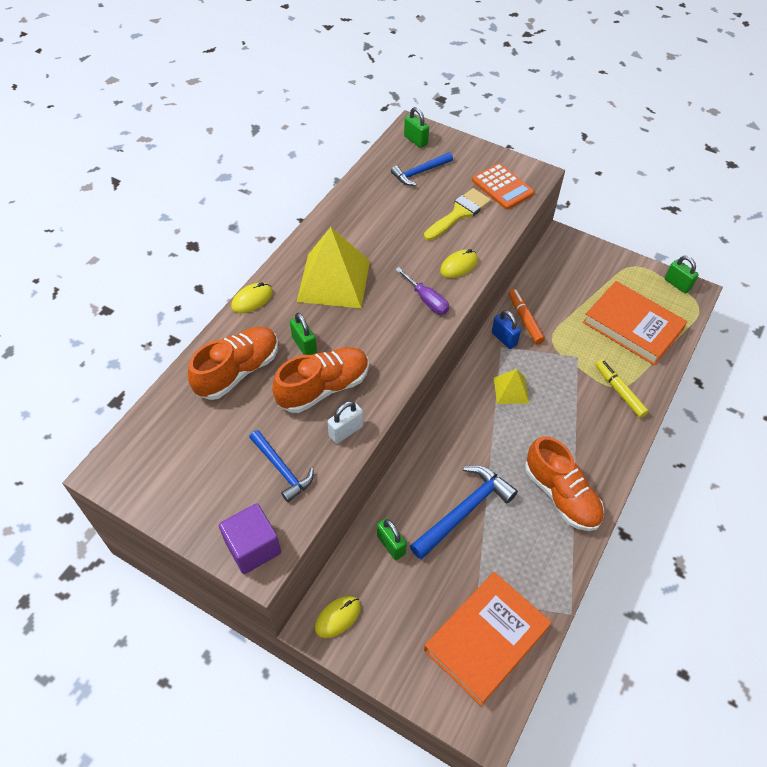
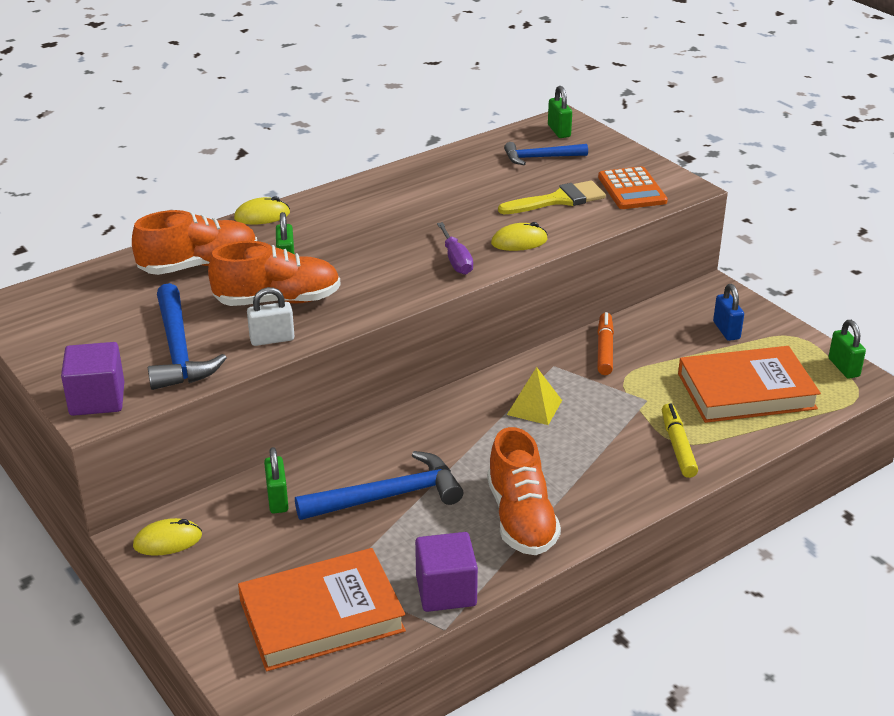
camera: 25 degrees right, 20 degrees down
blue hammer [249,430,314,502] -> blue hammer [148,283,227,390], size x1.57
yellow pyramid [297,227,370,308] -> none
blue padlock [492,310,521,349] -> blue padlock moved to [713,284,744,341]
orange book [583,281,688,365] -> orange book turned 75 degrees counterclockwise [678,346,821,423]
none -> purple cube [415,532,478,612]

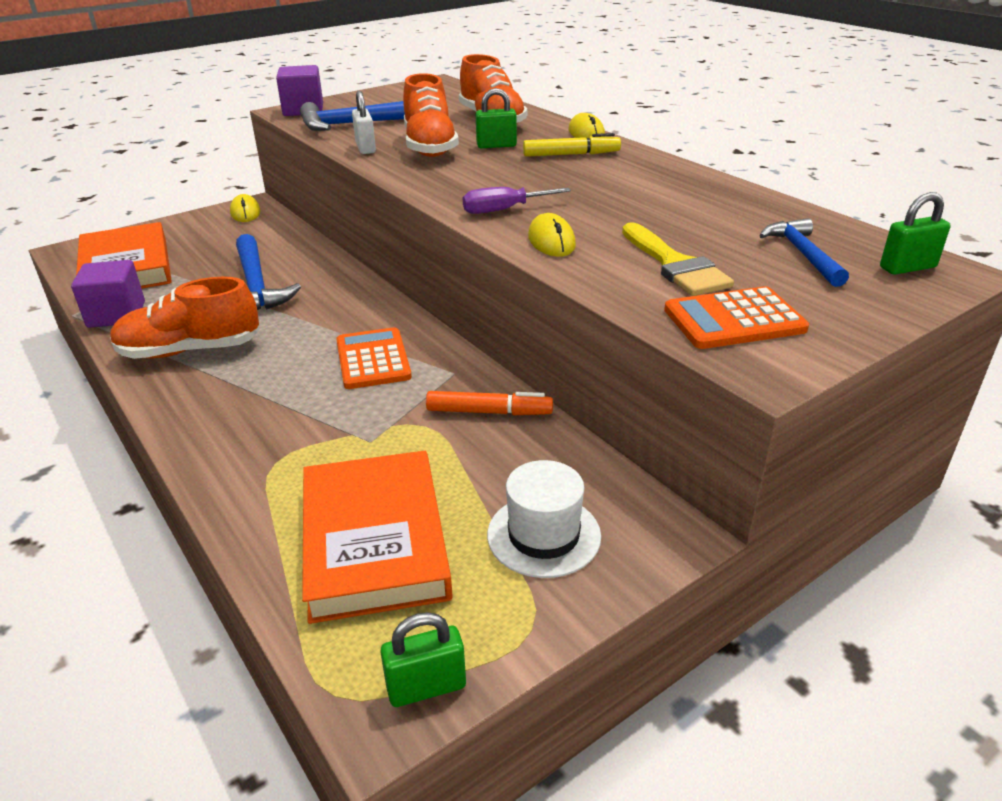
camera: 90 degrees right, 0 degrees up
green padlock [264,447,289,513] -> none
yellow pyramid [507,367,562,425] -> orange calculator [336,327,412,389]
yellow marker [662,403,698,478] -> yellow marker moved to [523,133,621,157]
blue padlock [713,284,744,341] -> white hat [487,460,601,578]

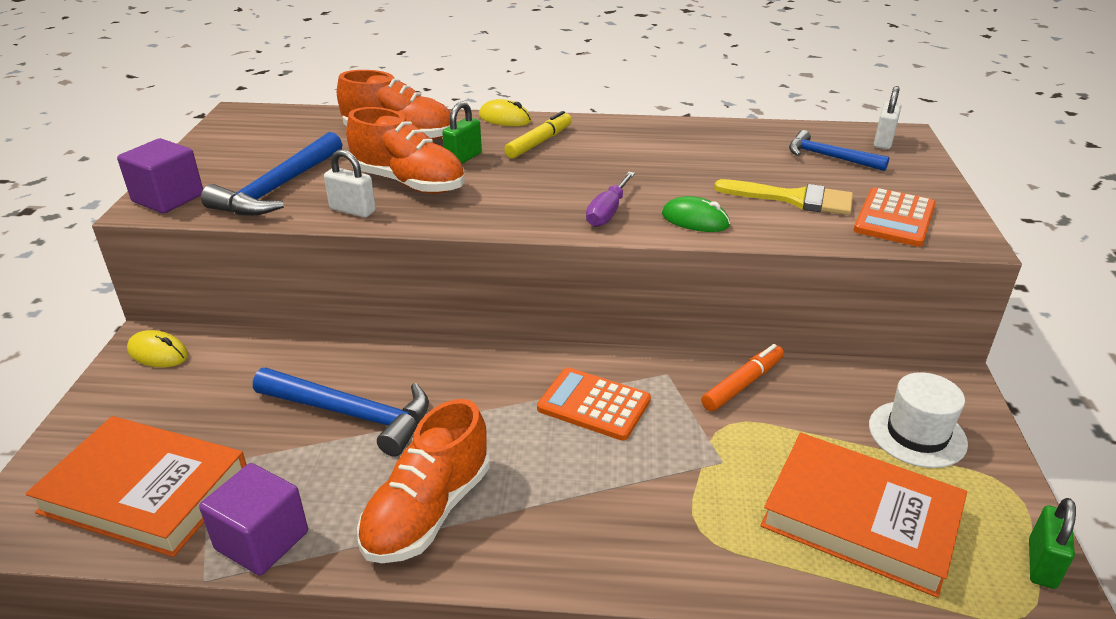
camera: 50 degrees left, 0 degrees up
yellow mouse [528,213,576,257] -> green mouse [662,196,730,232]
green padlock [880,192,951,275] -> white padlock [874,86,901,149]

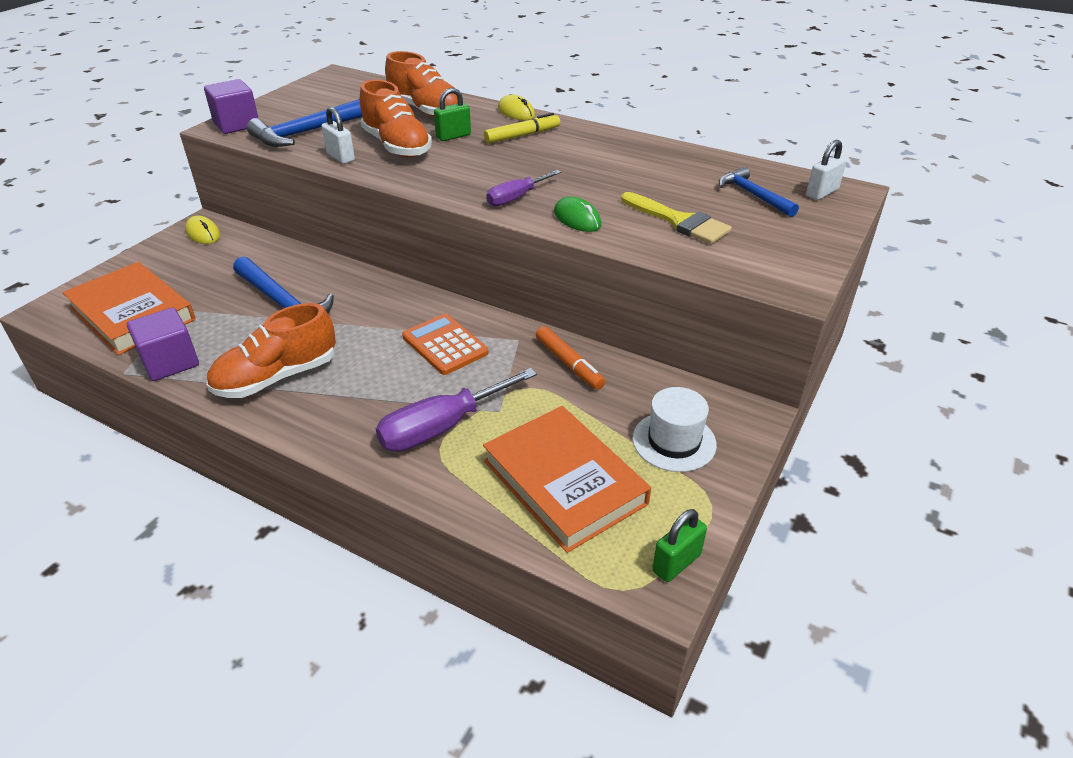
camera: 25 degrees right, 5 degrees up
orange marker [701,344,784,411] -> orange marker turned 75 degrees clockwise [536,326,605,390]
orange calculator [854,187,936,247] -> none
none -> purple screwdriver [376,368,537,452]

